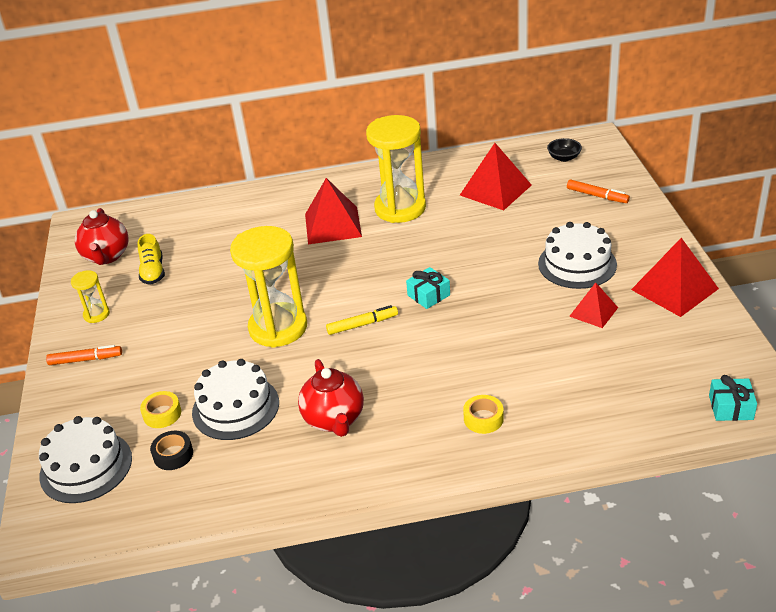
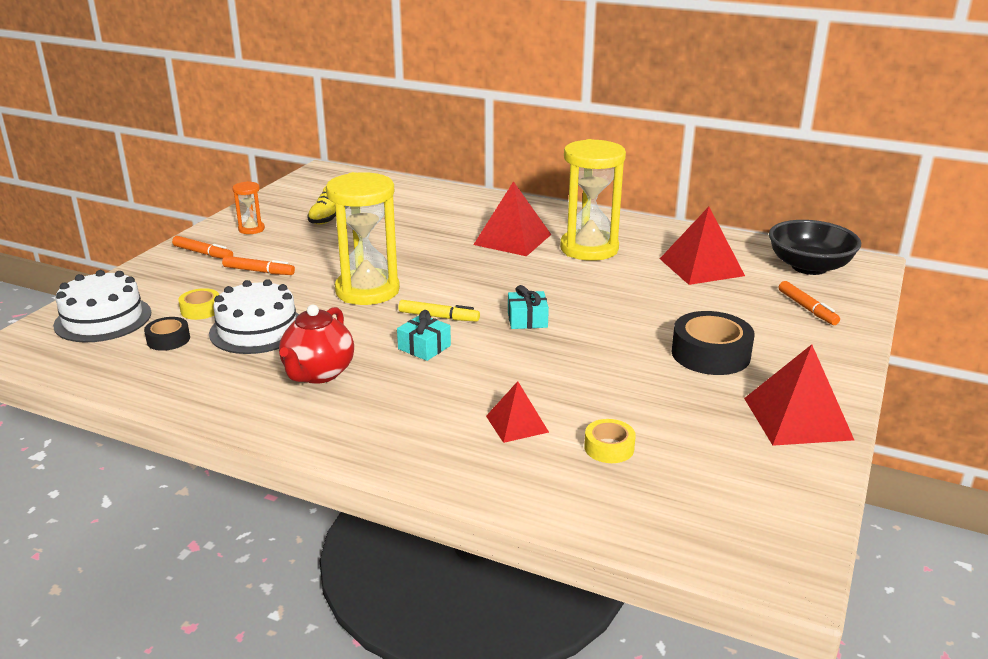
camera: 30 degrees right, 10 degrees down
yellow hourglass [71,270,110,323] -> orange hourglass [232,181,265,234]
red teapot [75,208,129,265] -> none
yellow tape [463,395,504,434] -> yellow tape moved to [584,419,636,463]
white cake [538,222,617,289] -> black tape [671,311,754,375]
black bowl [547,138,582,162] -> black bowl [769,220,861,275], size x2.10
red pyramid [569,282,618,328] -> red pyramid moved to [486,381,549,443]
turquoise gift [709,375,757,421] -> turquoise gift moved to [397,310,451,361]
none -> orange marker [222,256,295,275]

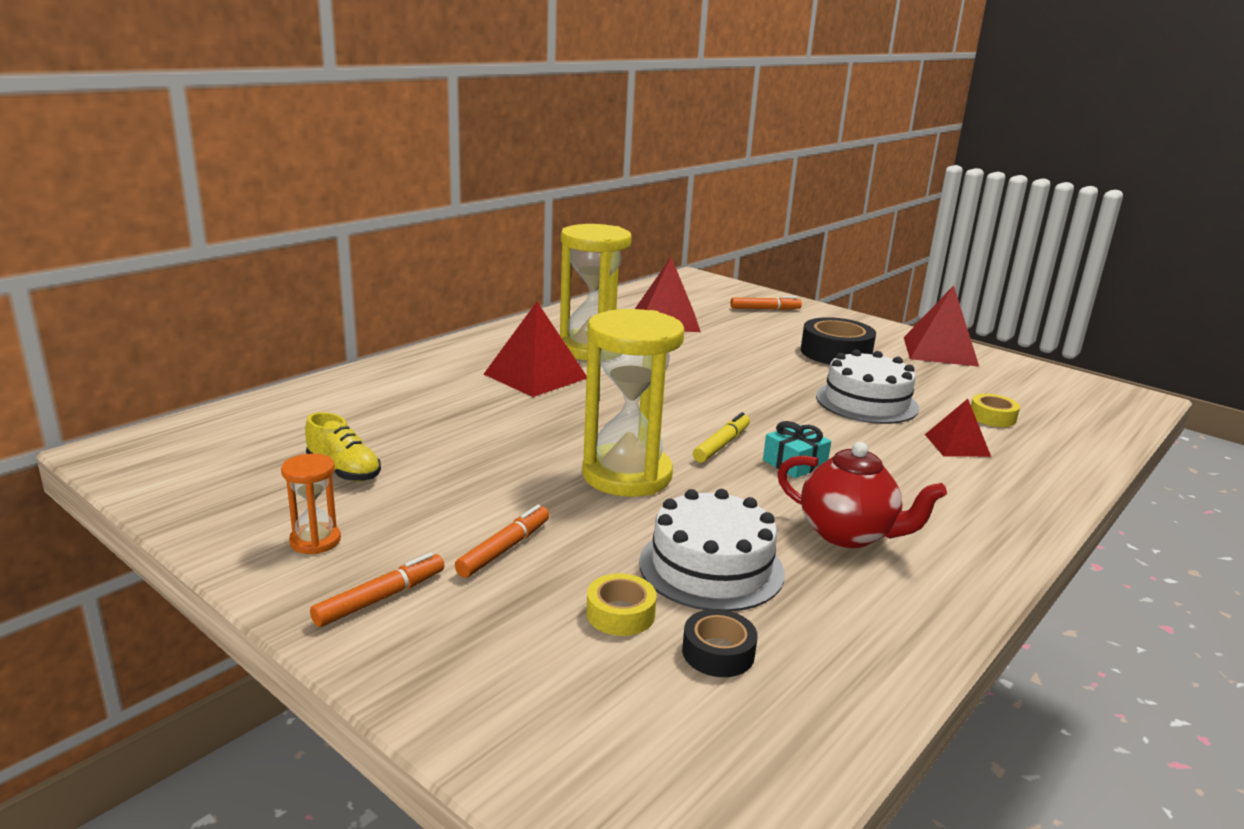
camera: 75 degrees left, 5 degrees down
white cake [53,270,151,342] -> white cake moved to [816,349,919,424]
turquoise gift [508,285,549,329] -> none
black bowl [769,220,861,275] -> none

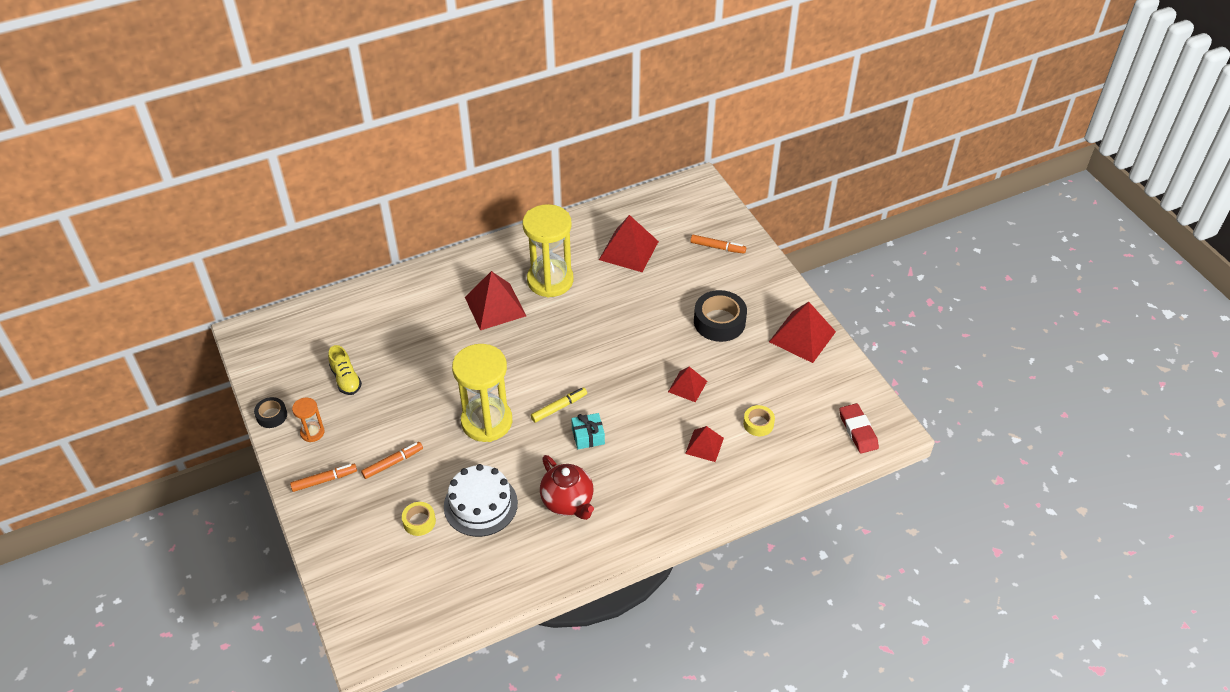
camera: 25 degrees right, 25 degrees up
black tape [682,609,758,677] -> black tape moved to [254,397,287,428]
white cake [816,349,919,424] -> red pyramid [668,367,707,402]
none -> red eraser [839,403,879,454]

